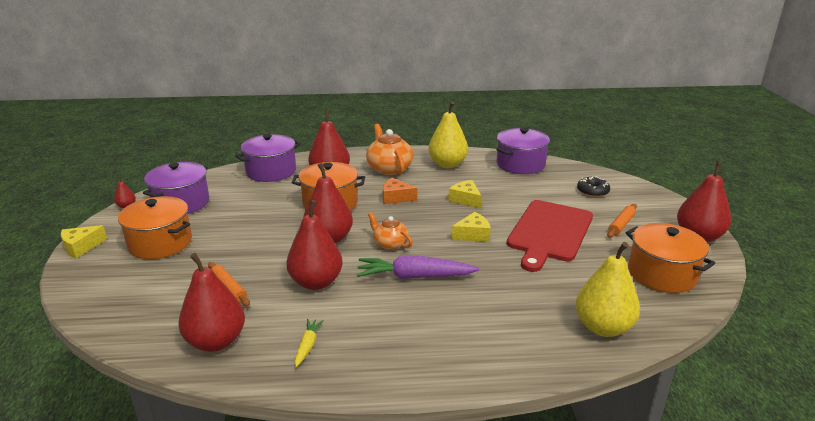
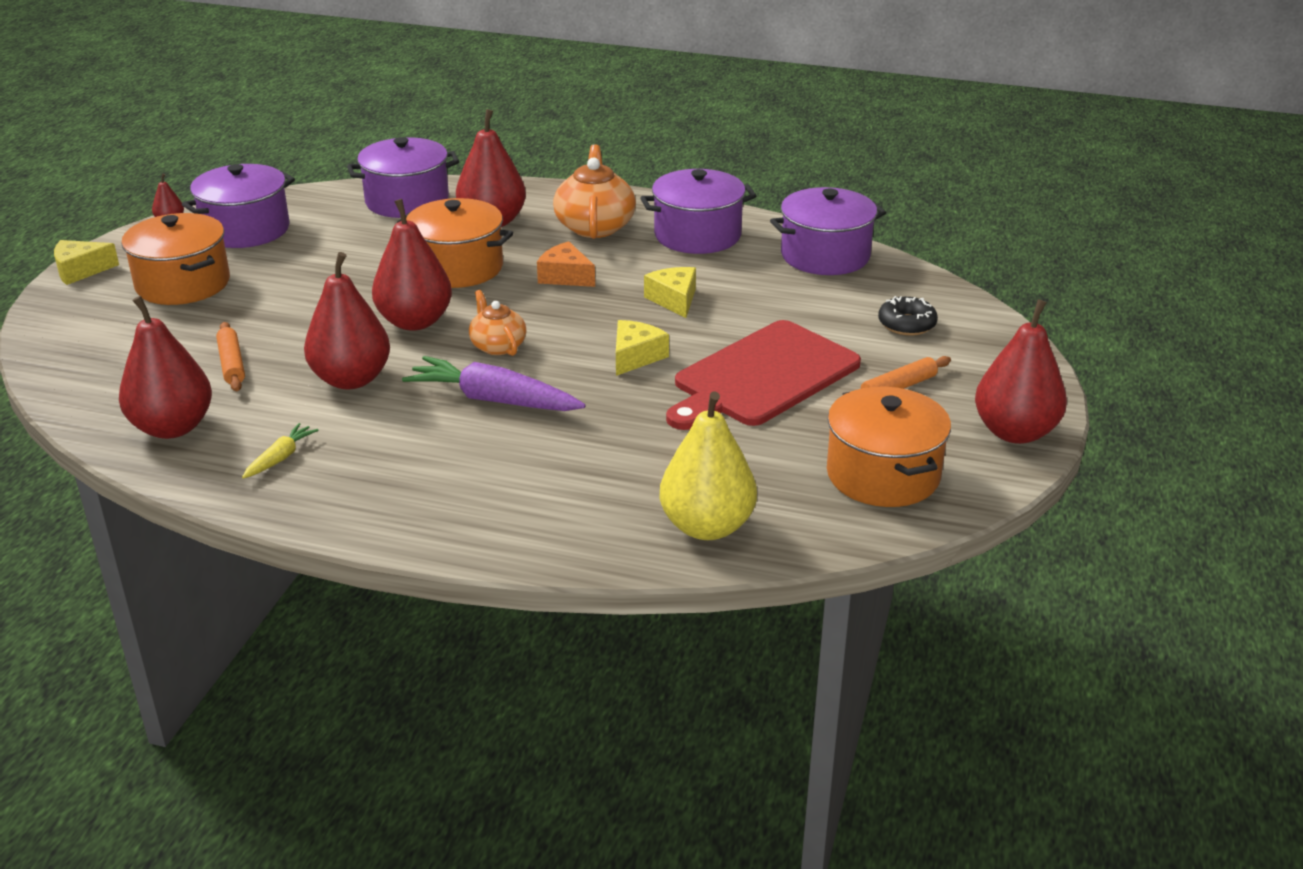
camera: 20 degrees right, 5 degrees up
yellow pear [428,101,468,168] -> purple pot [641,169,756,254]
yellow cheese [451,212,491,242] -> yellow cheese turned 60 degrees counterclockwise [616,320,669,376]

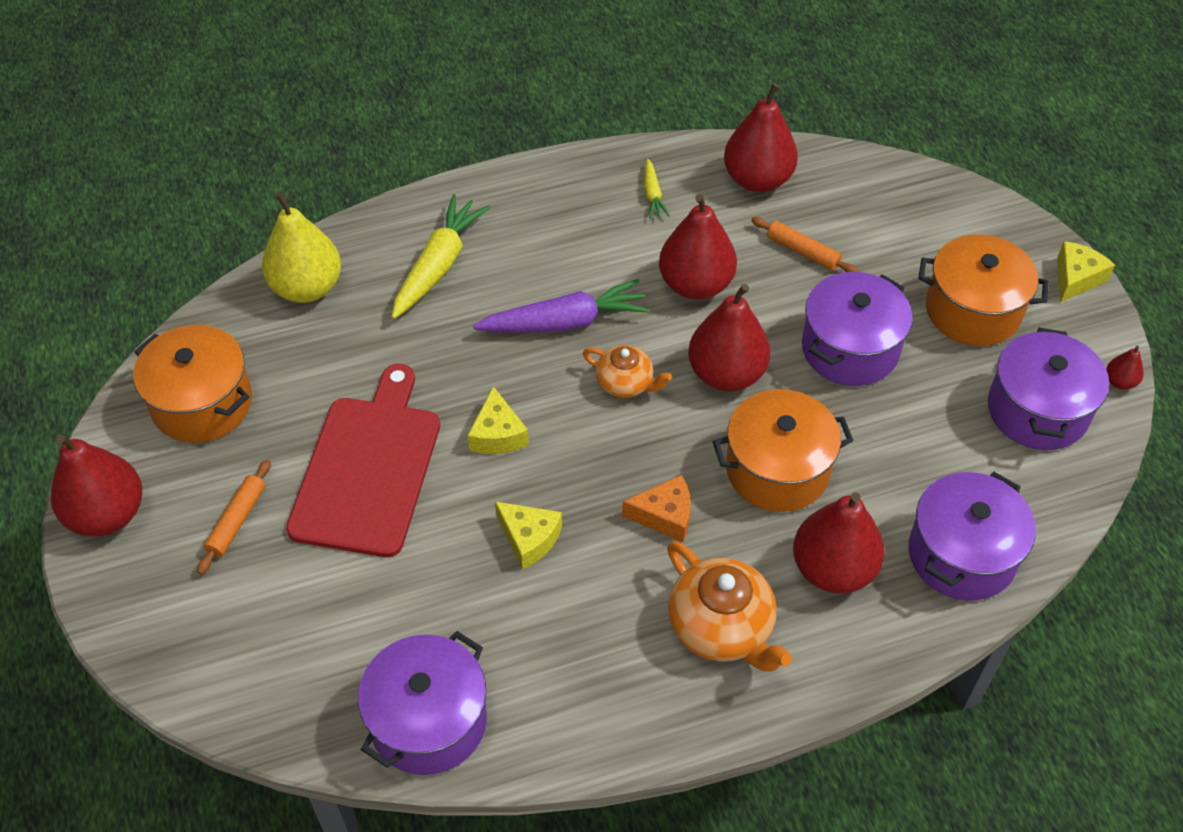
camera: 145 degrees right, 20 degrees up
purple pot [641,169,756,254] -> purple pot moved to [802,272,913,386]
black donut [878,296,938,336] -> none
none -> yellow carrot [392,194,491,319]

